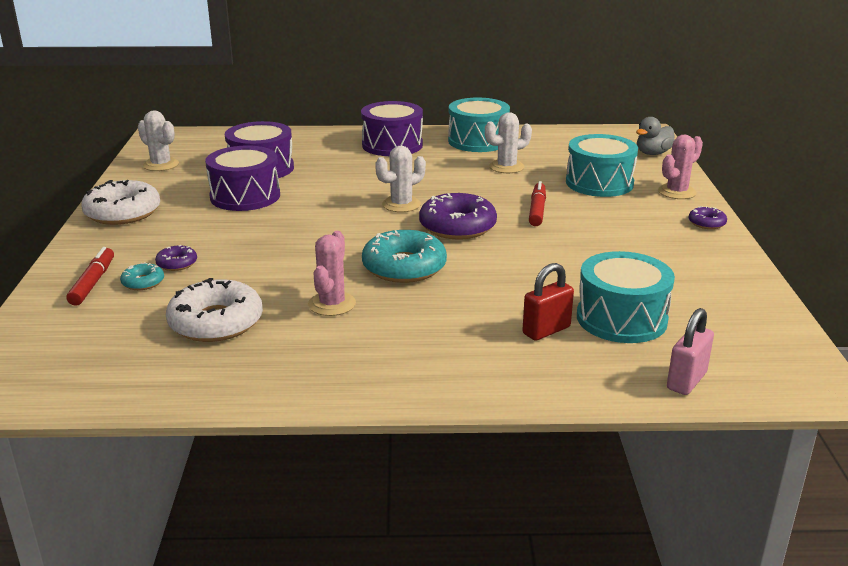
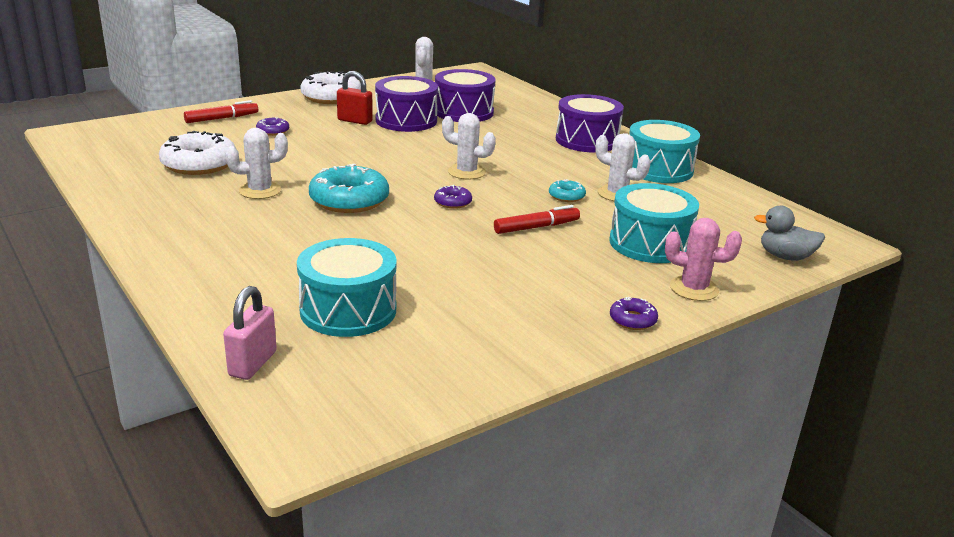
camera: 55 degrees right, 0 degrees up
turquoise donut [120,262,164,290] -> turquoise donut moved to [549,179,586,202]
pink cactus [308,231,356,316] -> white cactus [225,128,288,199]
purple donut [419,193,497,239] -> purple donut [434,185,472,209], size x0.48
red padlock [522,263,574,341] -> red padlock moved to [337,71,373,125]
pink padlock [667,308,714,395] -> pink padlock turned 75 degrees counterclockwise [223,286,277,380]

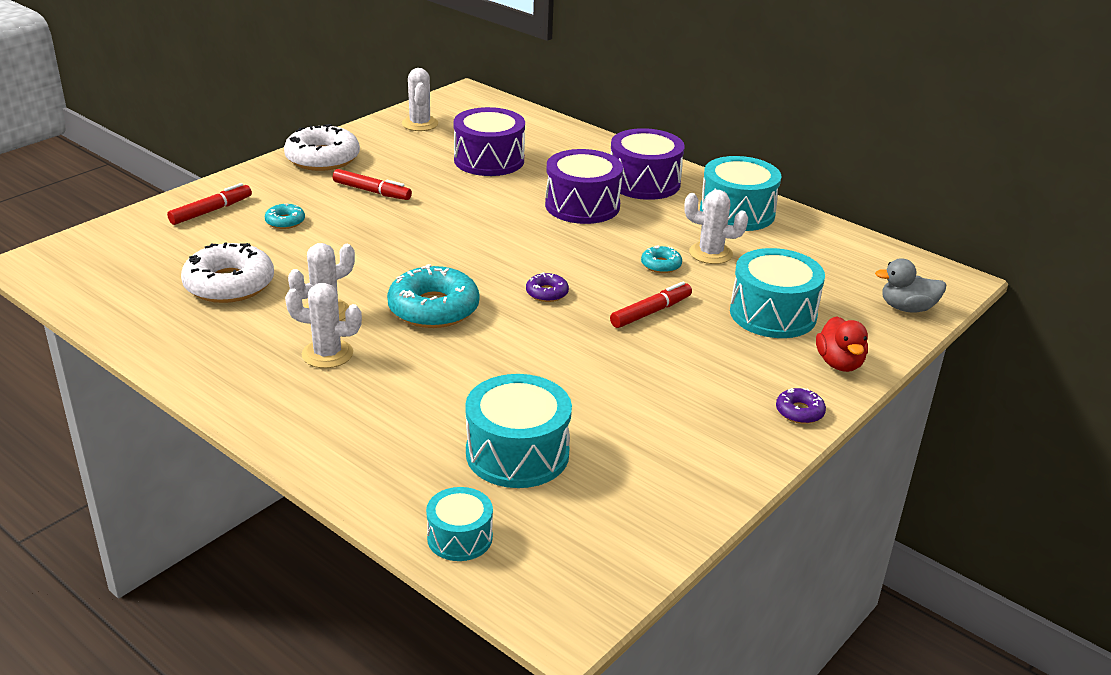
camera: 15 degrees left, 5 degrees up
pink padlock [223,286,277,380] -> turquoise drum [426,487,493,561]
purple donut [256,117,289,136] -> turquoise donut [265,204,305,229]
red padlock [337,71,373,125] -> red marker [333,169,412,200]
purple drum [375,76,438,132] -> purple drum moved to [545,149,623,224]
white cactus [442,113,496,180] -> white cactus moved to [285,283,362,368]
pink cactus [665,218,742,301] -> red duck [816,316,868,372]

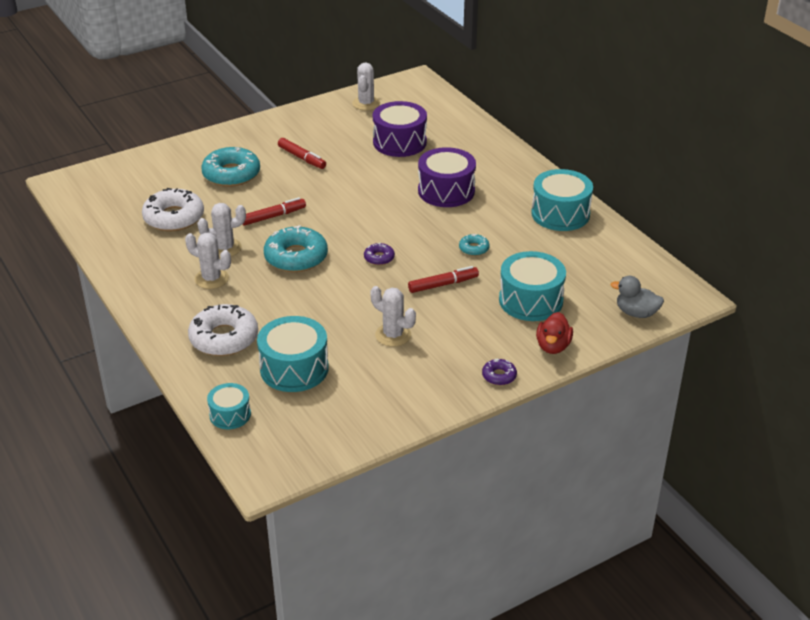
camera: 20 degrees right, 5 degrees up
red marker [167,183,252,225] -> red marker moved to [243,197,306,226]
turquoise donut [265,204,305,229] -> turquoise donut [201,147,260,187], size x2.07
white donut [284,124,360,171] -> white donut moved to [188,304,258,356]
purple drum [610,128,685,200] -> none
white cactus [684,190,748,264] -> white cactus moved to [370,286,416,347]

